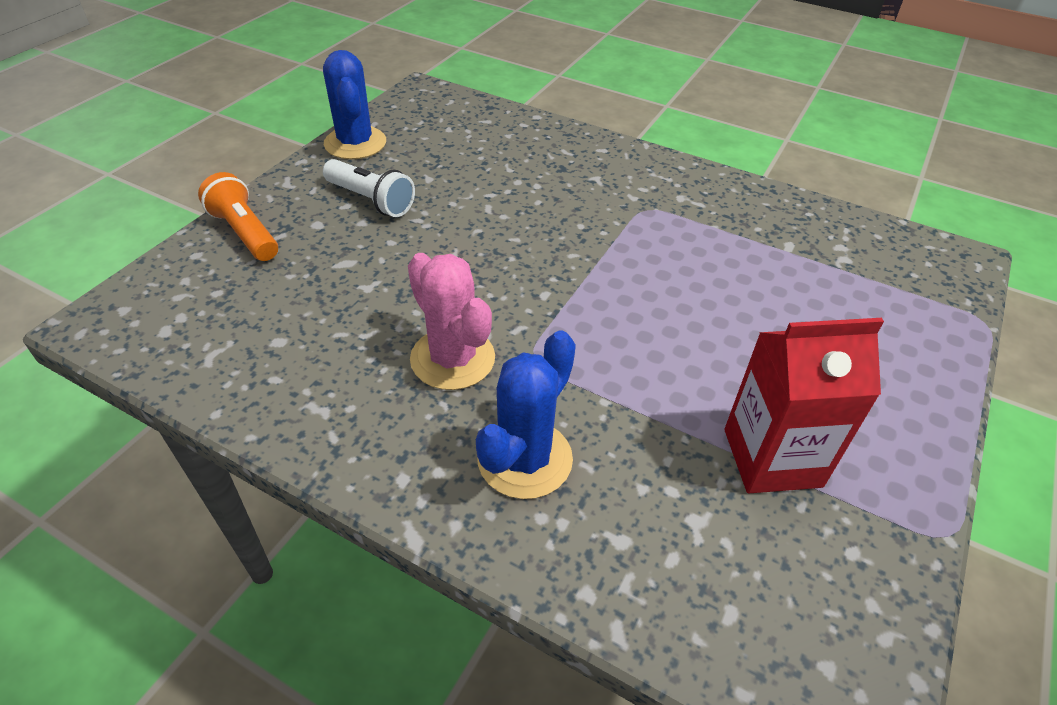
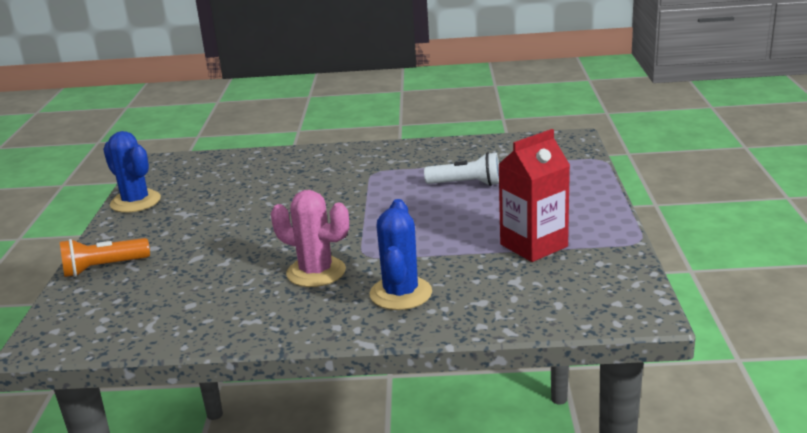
camera: 25 degrees left, 20 degrees down
orange flashlight [198,172,278,261] -> orange flashlight turned 45 degrees counterclockwise [60,238,150,277]
white flashlight [323,159,415,217] -> white flashlight moved to [424,152,499,186]

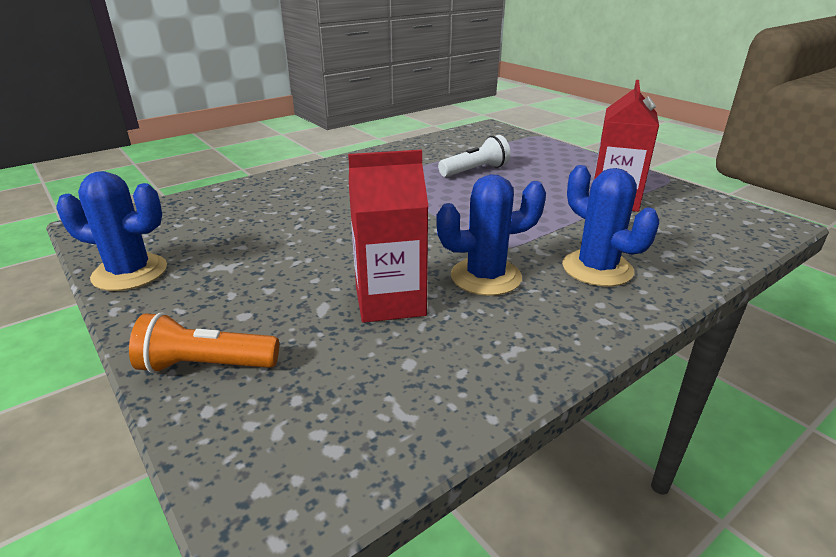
camera: 40 degrees left, 5 degrees up
orange flashlight [60,238,150,277] -> orange flashlight turned 60 degrees clockwise [129,312,279,373]
pink cactus [271,190,349,287] -> blue cactus [436,174,546,296]
none -> red carton [348,150,429,323]

